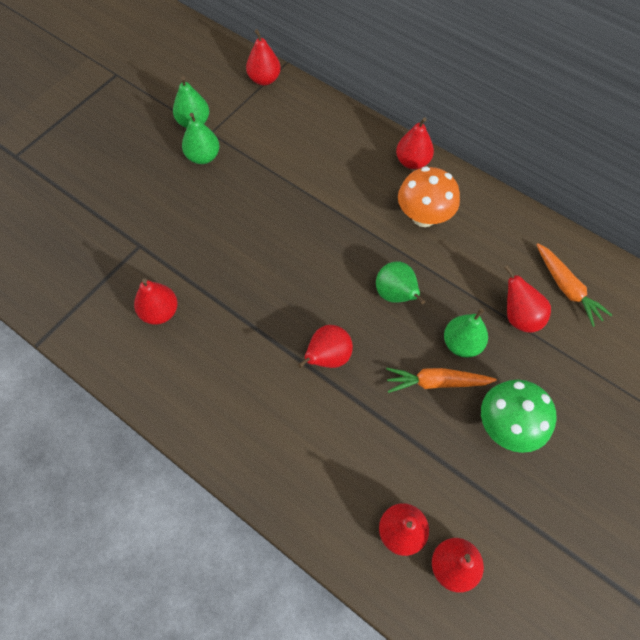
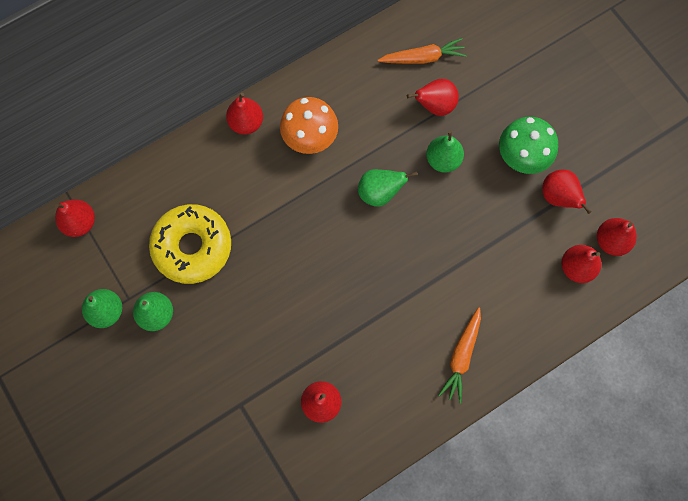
camera: 70 degrees left, 10 degrees up
red pear [298,325,353,368] -> red pear moved to [542,169,592,214]
orange carrot [386,368,497,393] -> orange carrot moved to [438,307,481,404]
none -> yellow donut [149,204,231,284]

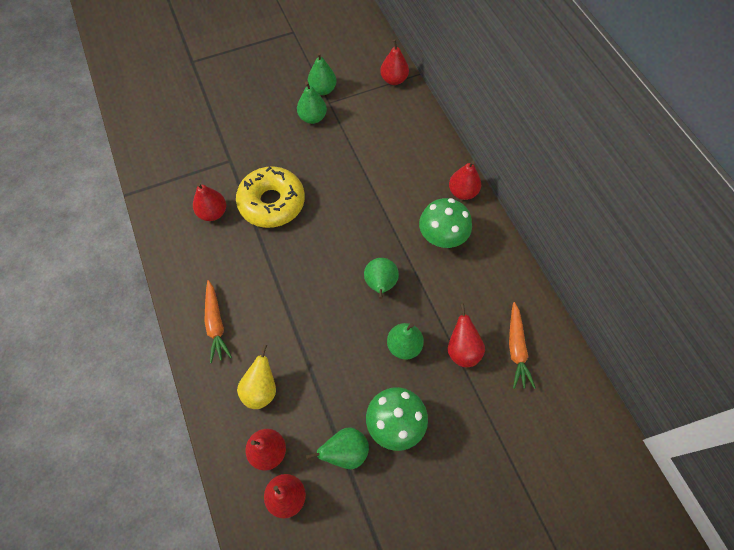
camera: 100 degrees right, 10 degrees down
yellow donut [149,204,231,284] -> yellow donut moved to [236,166,305,228]
orange mushroom [280,97,338,154] -> green mushroom [419,198,472,248]
orange carrot [438,307,481,404] -> orange carrot turned 135 degrees counterclockwise [204,280,232,363]
red pear [542,169,592,214] -> green pear [306,427,369,469]
none -> yellow pear [237,344,276,409]

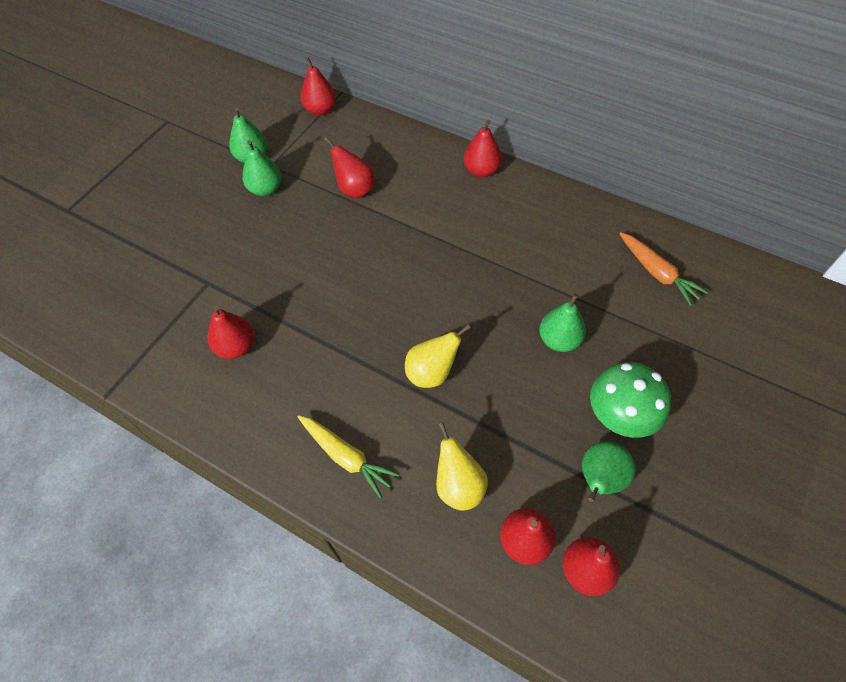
camera: 35 degrees left, 5 degrees down
orange carrot [204,280,232,363] -> yellow carrot [298,415,400,499]
yellow donut [236,166,305,228] -> none
green pear [364,258,399,299] -> none
green mushroom [419,198,472,248] -> none
red pear [448,304,485,367] -> red pear moved to [324,136,375,198]
none -> yellow pear [405,324,471,388]

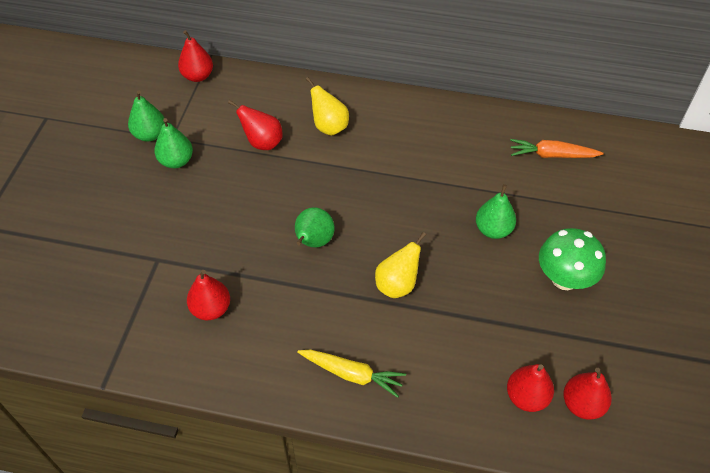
camera: 20 degrees left, 5 degrees down
yellow pear [436,422,488,511] -> yellow pear moved to [306,77,349,136]
red pear [464,120,502,177] -> none
green pear [582,442,636,502] -> green pear moved to [295,207,335,247]
orange carrot [619,232,708,306] -> orange carrot turned 150 degrees clockwise [510,139,604,158]

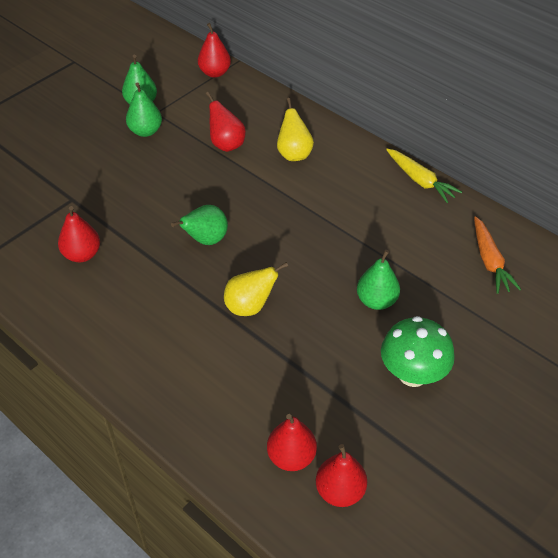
camera: 30 degrees right, 5 degrees down
yellow carrot [297,350,406,398] -> yellow carrot moved to [386,148,462,203]
orange carrot [510,139,604,158] -> orange carrot turned 135 degrees counterclockwise [474,216,521,294]

